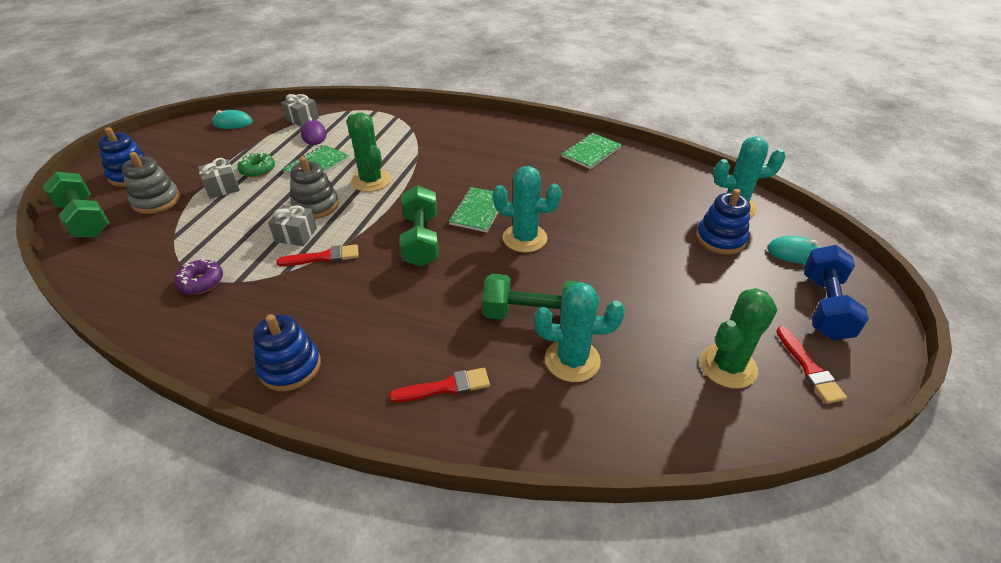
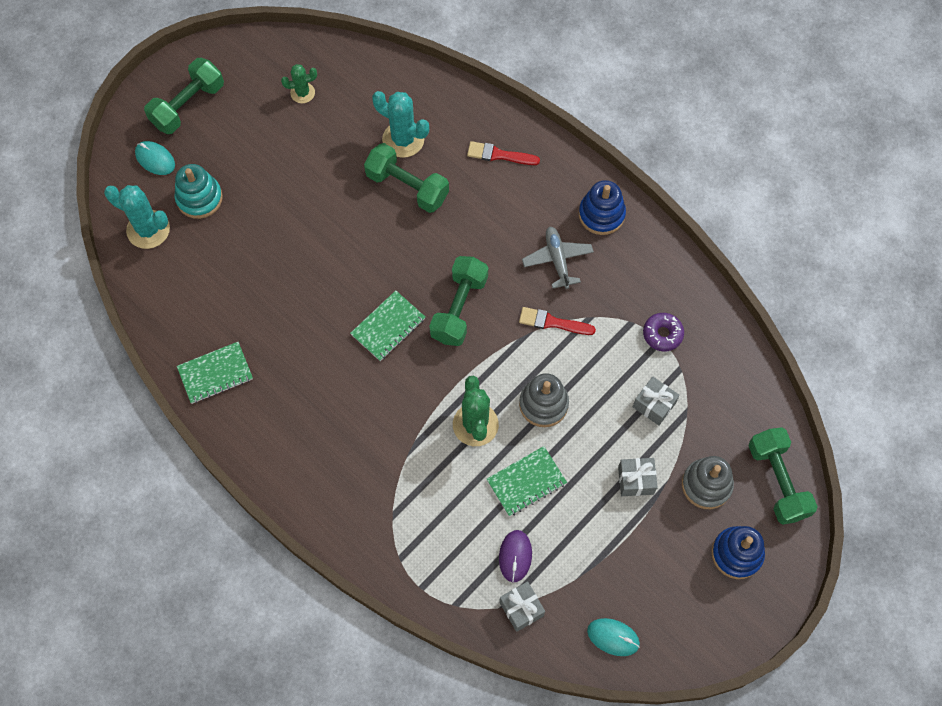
camera: 155 degrees left, 25 degrees up
green donut [237,152,275,178] -> none
grey gift [268,205,317,246] -> grey gift moved to [633,377,680,426]
turquoise cactus [493,166,562,253] -> none
blue stacking toy [696,189,750,255] -> turquoise stacking toy [175,164,223,219]
green cactus [700,288,777,389] -> green cactus [281,64,317,103], size x0.59
red brush [776,326,847,404] -> none
blue dumbbell [804,245,869,340] -> green dumbbell [144,58,224,134]
none -> grey plane [522,227,594,289]

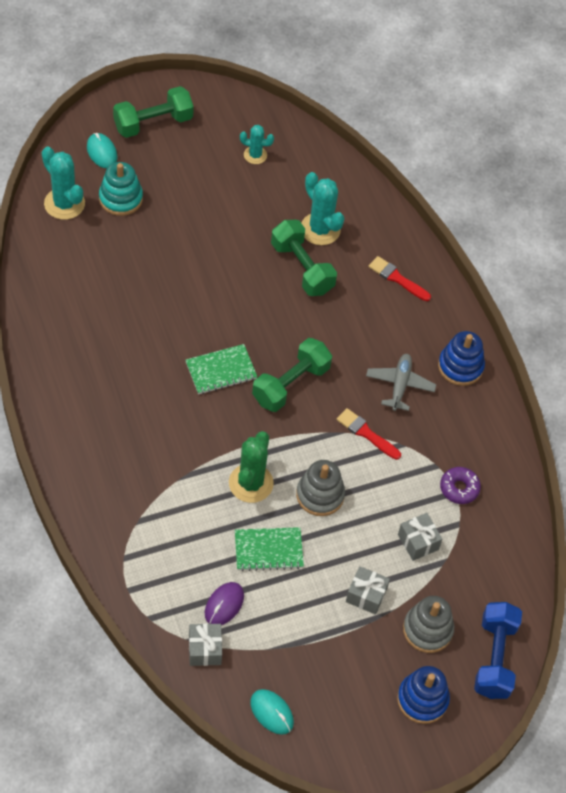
camera: 20 degrees right, 10 degrees down
green notebook [177,342,253,404] -> none
green cactus [281,64,317,103] -> turquoise cactus [240,125,274,164]
green dumbbell [748,427,818,525] -> blue dumbbell [474,602,522,699]

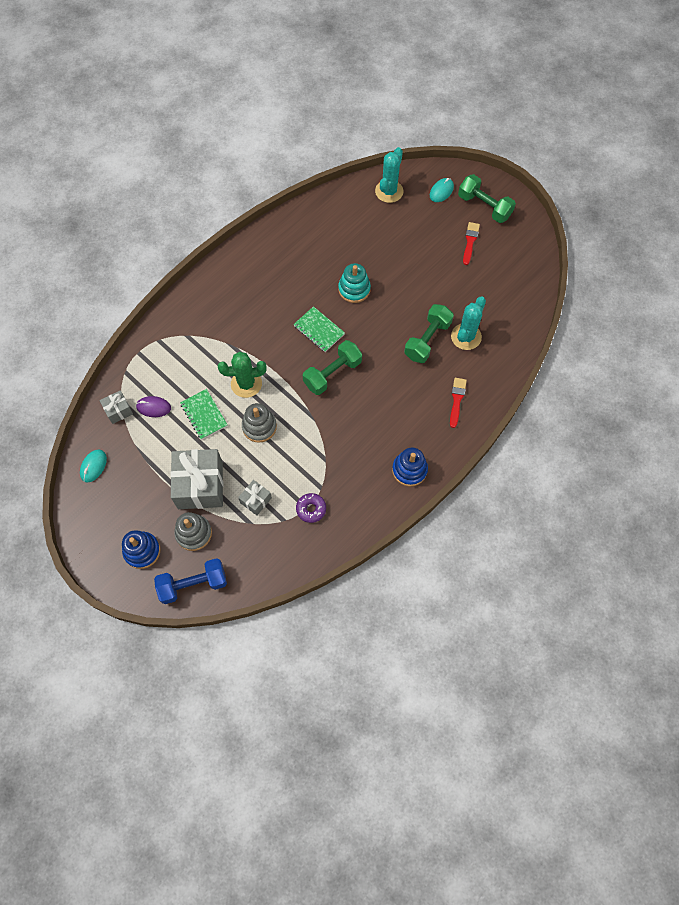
camera: 70 degrees right, 10 degrees up
turquoise stacking toy [99,162,143,216] -> turquoise stacking toy moved to [338,263,371,303]
turquoise cactus [240,125,274,164] -> none
green dumbbell [252,338,332,412] -> green dumbbell turned 60 degrees counterclockwise [303,340,362,395]
red brush [337,408,401,460] -> red brush moved to [463,222,480,265]
grey gift [346,566,390,615] -> grey gift [170,449,223,509], size x2.05
grey plane [366,354,436,411] -> none

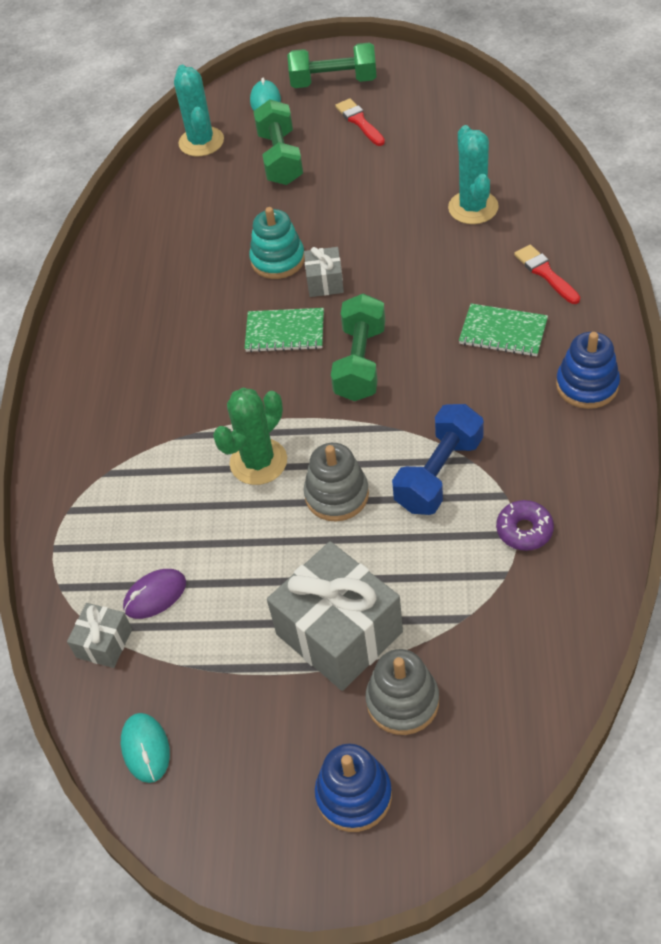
camera: 35 degrees left, 15 degrees down
blue dumbbell [154,558,227,604] -> blue dumbbell moved to [392,404,484,515]
green notebook [180,389,228,440] -> green notebook moved to [459,304,548,356]
grey gift [238,480,272,516] -> grey gift moved to [304,247,344,297]
green dumbbell [404,304,454,363] -> green dumbbell moved to [253,99,303,185]

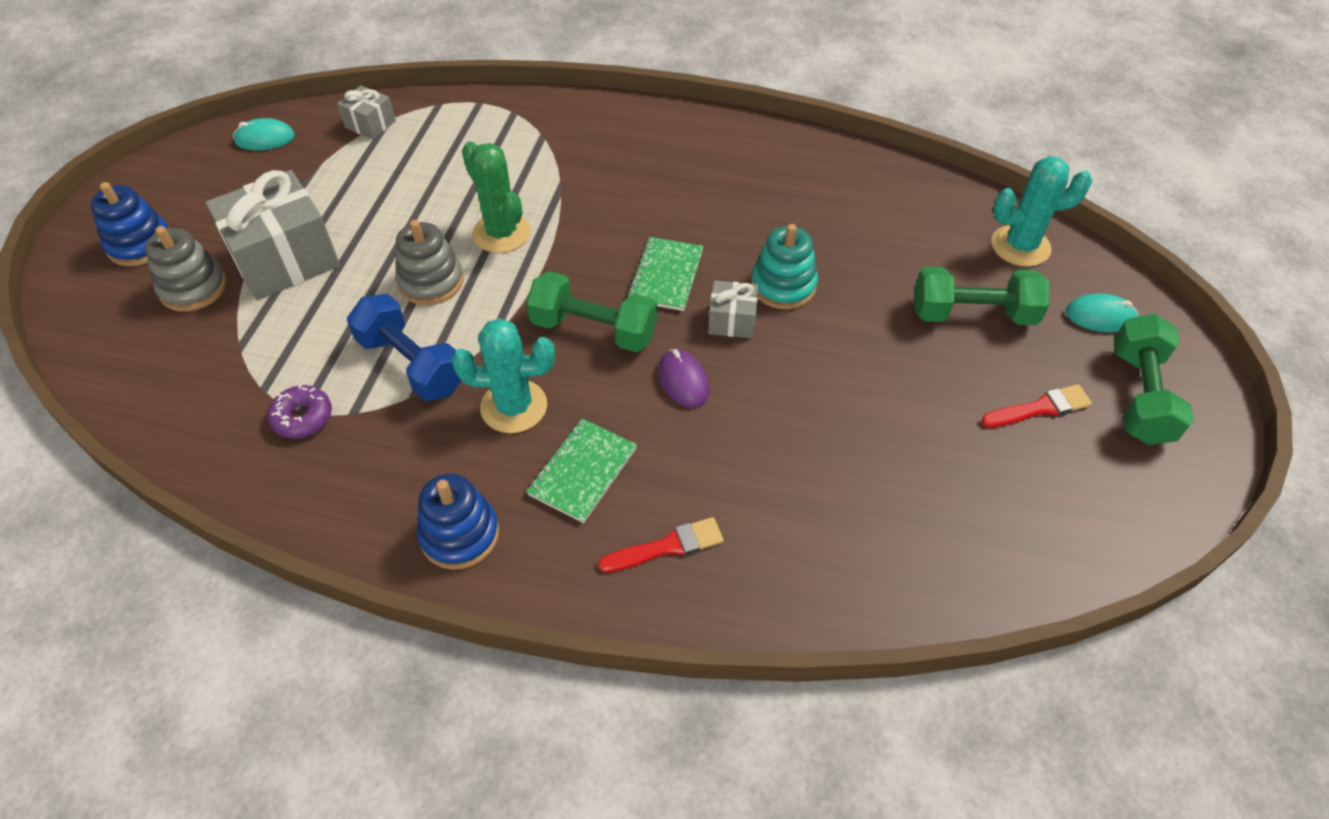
camera: 95 degrees right, 0 degrees up
purple mouse [123,569,186,619] -> purple mouse moved to [658,349,709,408]
turquoise cactus [448,125,499,224] -> turquoise cactus moved to [452,318,555,433]

